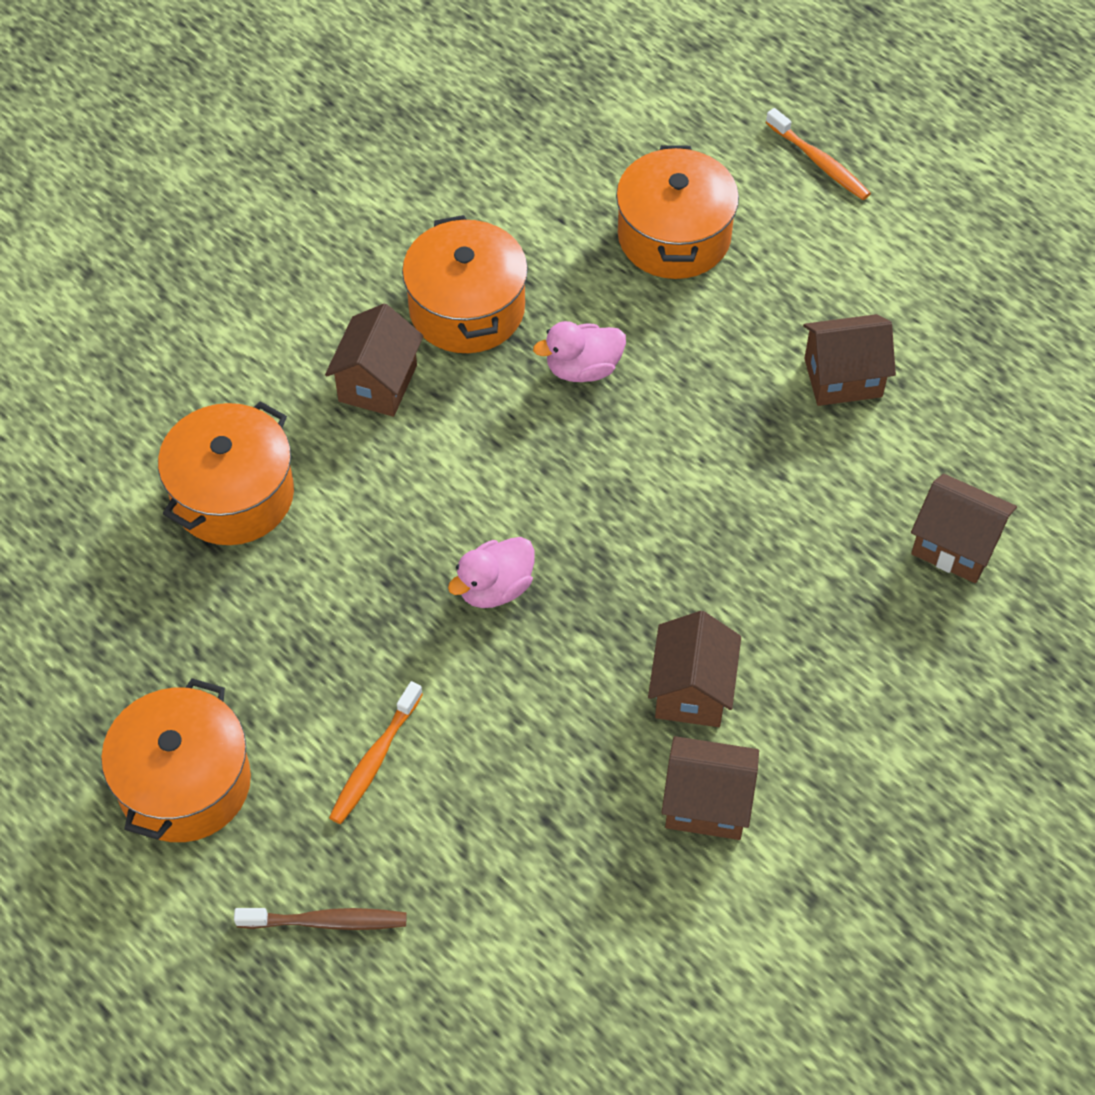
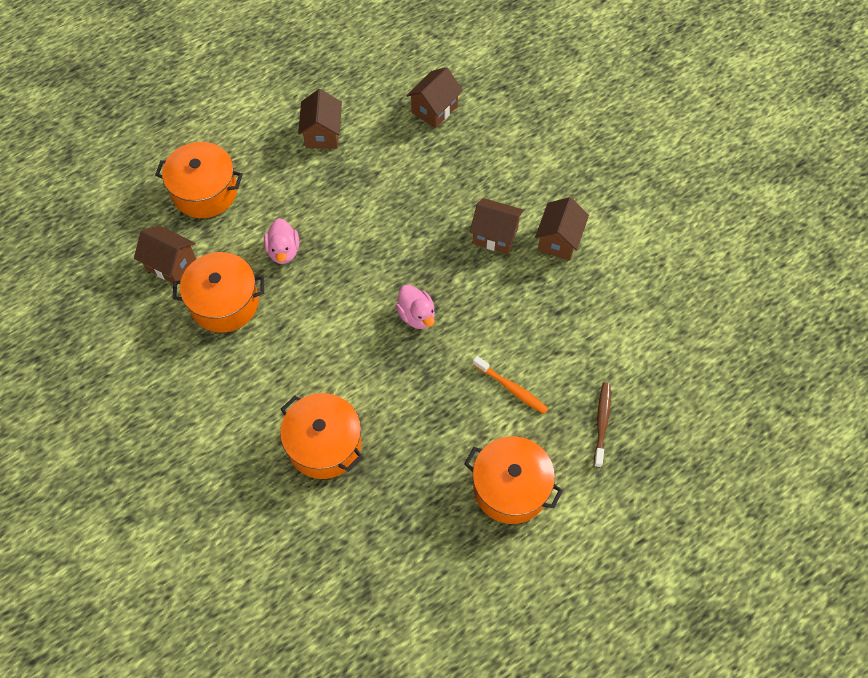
camera: 80 degrees left, 5 degrees up
brown house [325,303,424,417] -> brown house moved to [134,225,196,285]
orange toothbrush [766,108,871,200] -> none

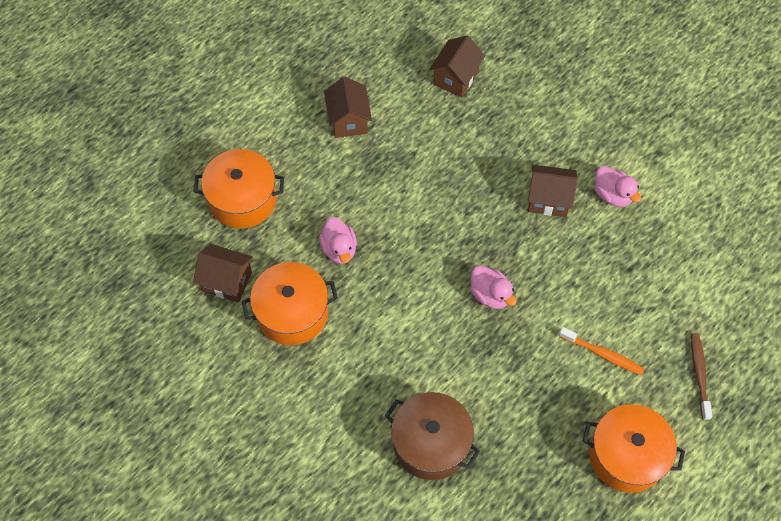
camera: 10 degrees left, 0 degrees up
orange pot [280,393,363,479] -> brown pot [385,392,480,480]
brown house [535,197,589,260] -> pink duck [595,166,641,207]

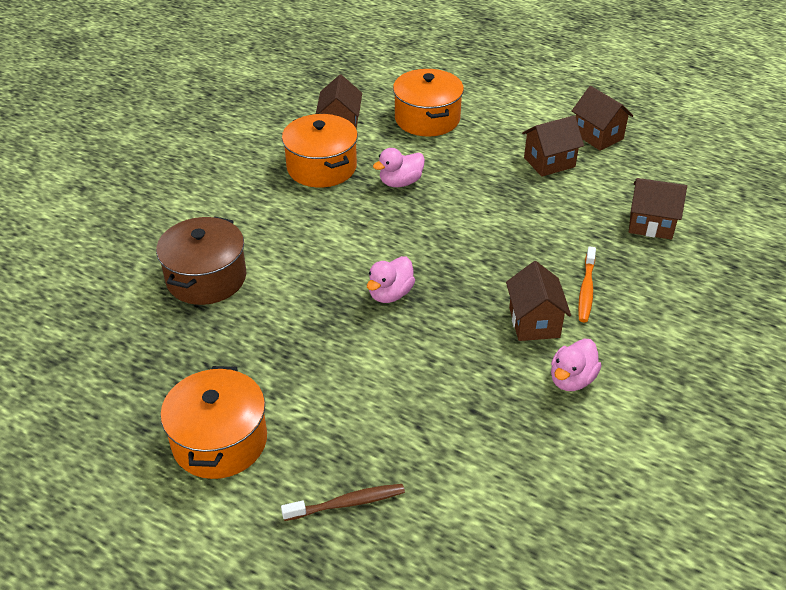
camera: 75 degrees right, 20 degrees down
orange toothbrush [559,327,644,375] -> orange toothbrush moved to [578,246,596,323]
none -> brown house [572,86,633,151]

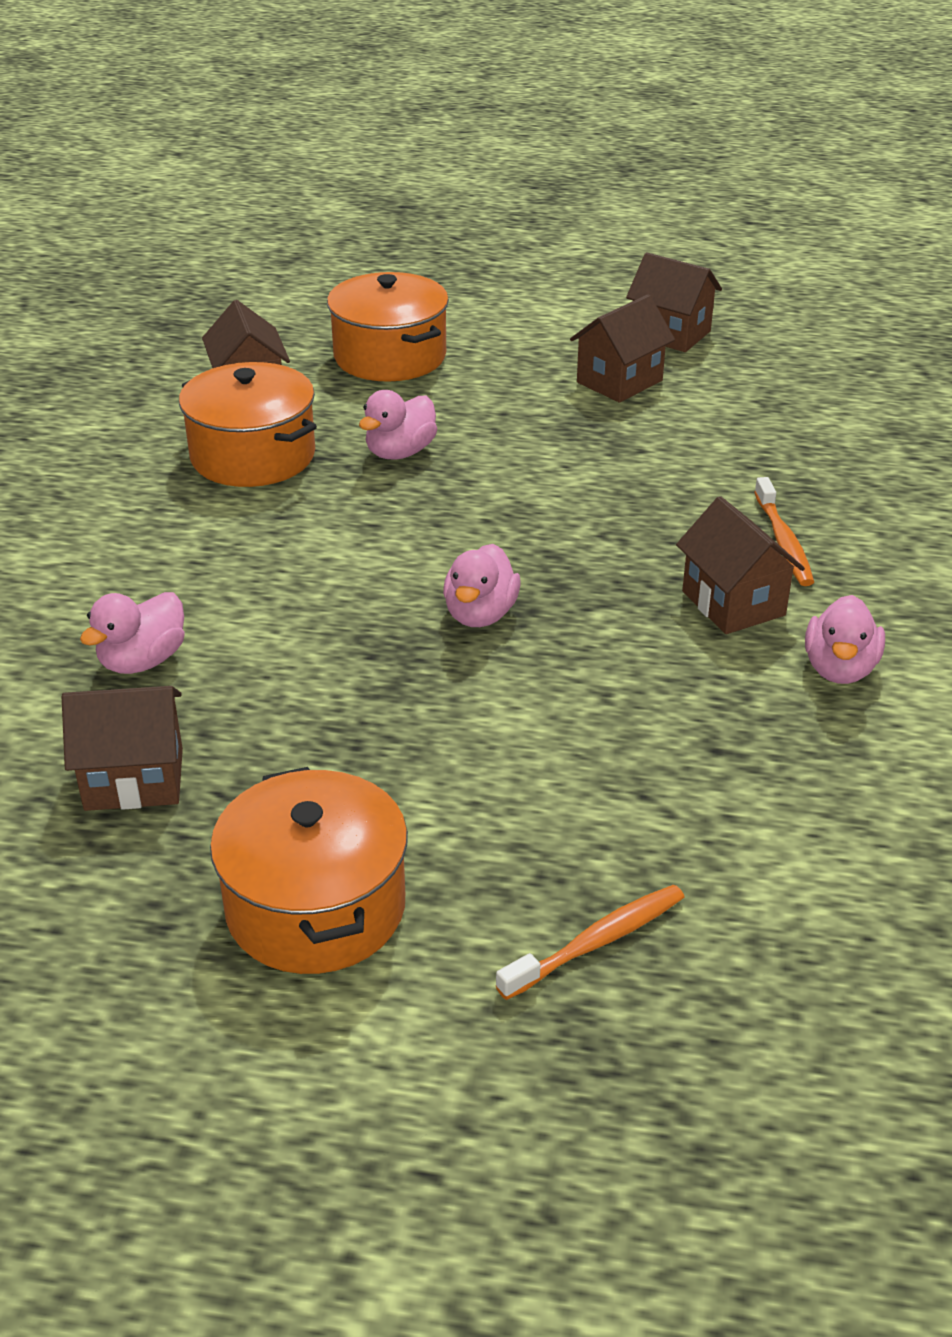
camera: 20 degrees left, 5 degrees down
brown pot [156,216,246,305] -> pink duck [80,592,185,674]
brown toothbrush [281,484,405,521] -> orange toothbrush [496,885,684,1000]
brown house [629,178,687,240] -> brown house moved to [62,686,183,811]

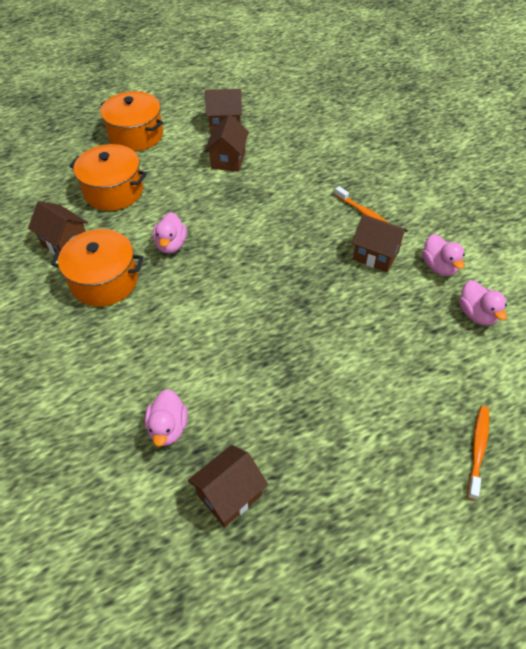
camera: 35 degrees left, 15 degrees up
orange pot [210,767,408,974] -> orange pot moved to [100,91,163,151]
pink duck [443,544,521,627] -> pink duck moved to [459,280,507,326]

